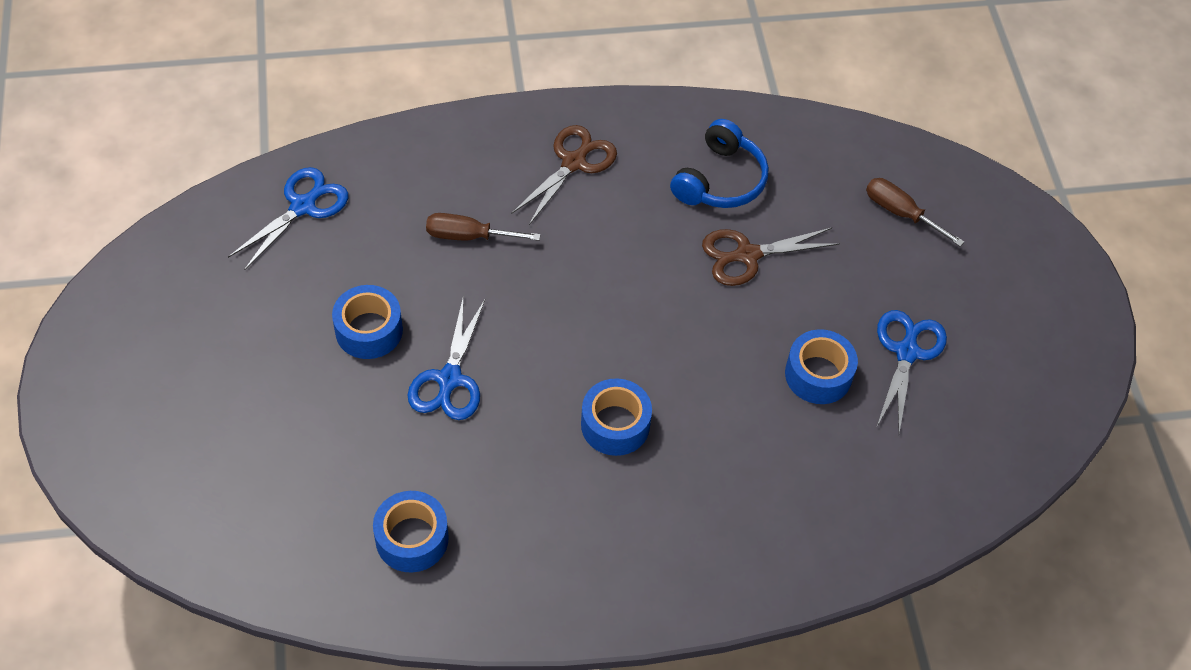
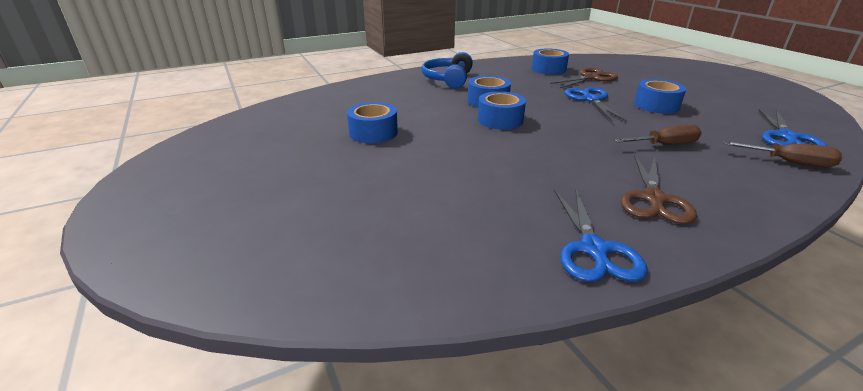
camera: 165 degrees right, 25 degrees down
blue headphones [670,119,769,208] -> blue headphones moved to [422,52,473,88]
brown scissors [702,228,840,286] -> brown scissors moved to [550,68,618,88]
brown screwdriver [866,178,964,247] -> brown screwdriver moved to [723,141,842,167]
blue scissors [876,310,947,433] -> blue scissors moved to [554,188,647,282]
none -> blue tape [478,91,526,129]

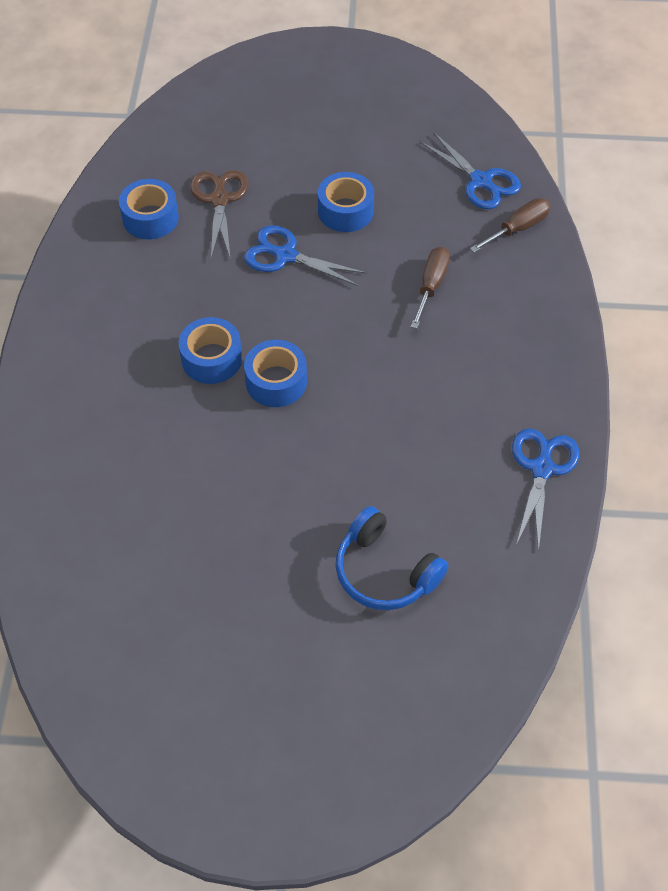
camera: 60 degrees left, 25 degrees up
blue tape [347,102,398,143] -> none
blue headphones [422,52,473,88] -> blue headphones moved to [335,506,448,610]
blue scissors [554,188,647,282] -> blue scissors turned 105 degrees counterclockwise [512,429,580,552]
brown scissors [621,155,697,224] -> none

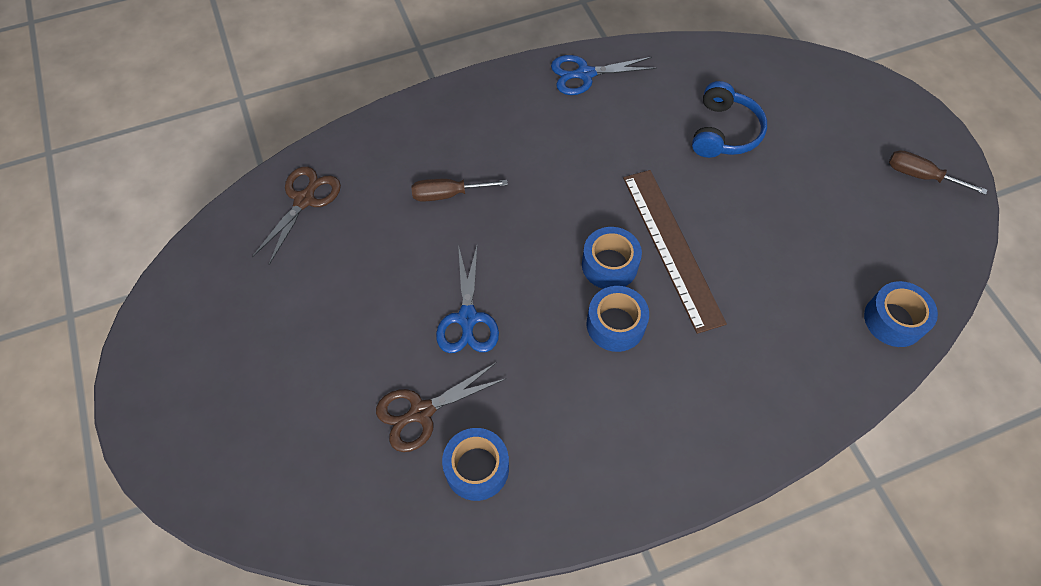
camera: 115 degrees left, 5 degrees up
blue tape [318,172,374,232] -> blue tape moved to [864,281,938,347]
blue scissors [420,132,521,209] -> brown scissors [252,166,341,265]
brown screwdriver [470,198,551,253] -> brown screwdriver moved to [889,150,987,195]
none -> brown ruler [623,170,727,334]

